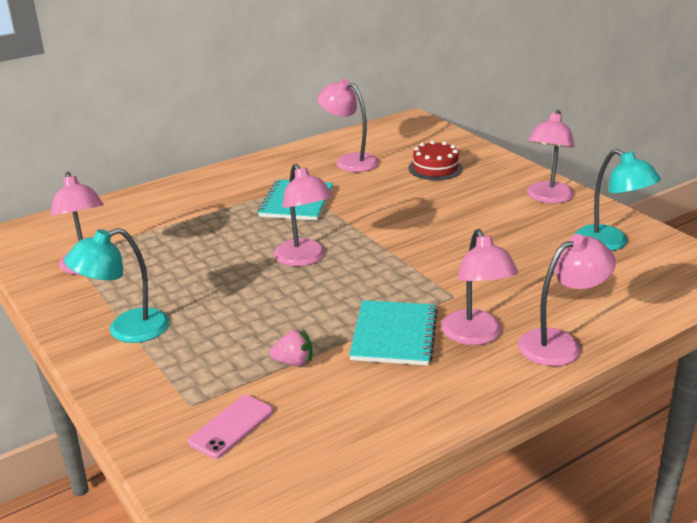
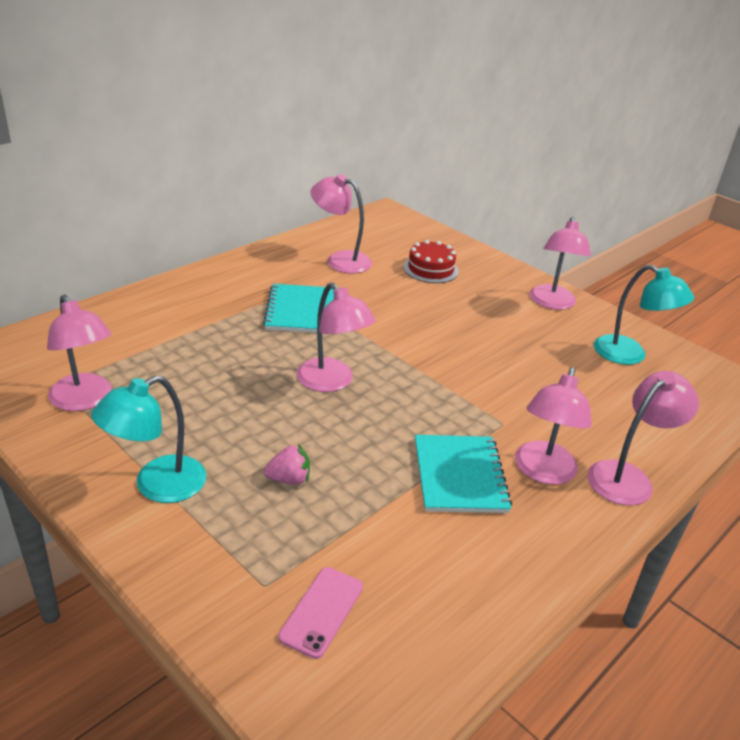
camera: 15 degrees left, 5 degrees up
pink strawberry [269,329,312,366] -> pink strawberry moved to [264,444,310,484]
pink lamp [441,229,519,345] -> pink lamp turned 45 degrees clockwise [515,367,592,485]

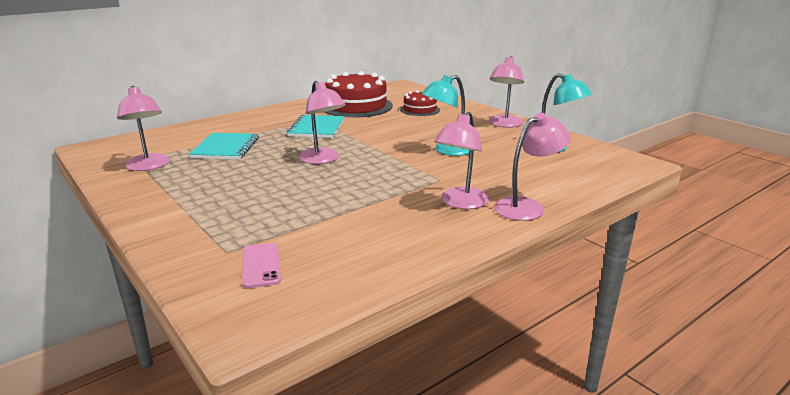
camera: 10 degrees right, 10 degrees down
turquoise lamp [91,375,206,503] -> turquoise lamp moved to [422,75,469,156]
pink strawberry [264,444,310,484] -> none
pink phone [278,567,363,659] -> pink phone turned 45 degrees counterclockwise [242,243,281,288]
pink lamp [311,174,372,274] -> red cake [324,71,393,118]
turquoise notebook [415,435,512,513] -> turquoise notebook moved to [189,133,259,160]

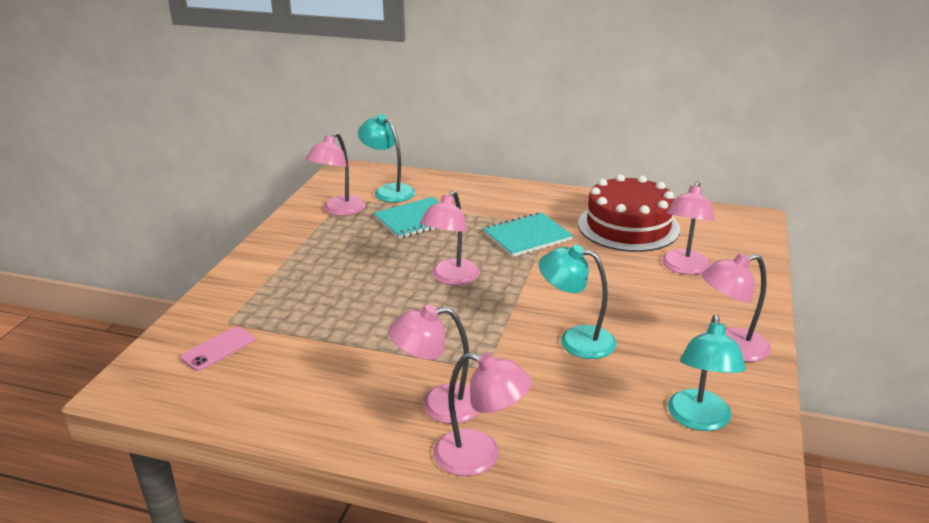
camera: 55 degrees right, 5 degrees up
red cake [400,90,440,116] -> pink lamp [662,181,715,275]
none -> turquoise lamp [358,114,415,203]

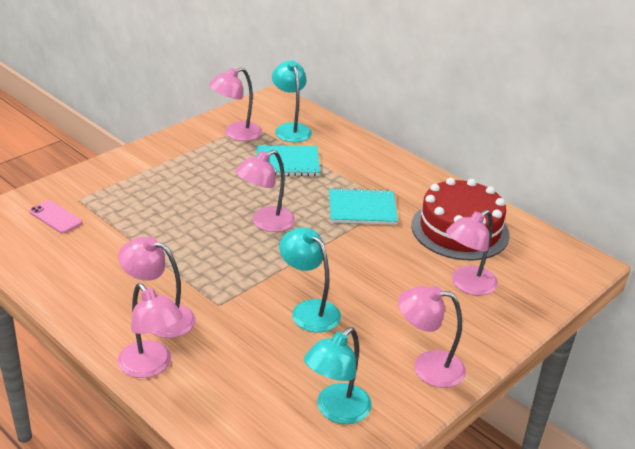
camera: 25 degrees right, 5 degrees up
pink phone [180,326,255,371] -> pink phone turned 60 degrees clockwise [29,200,82,234]

